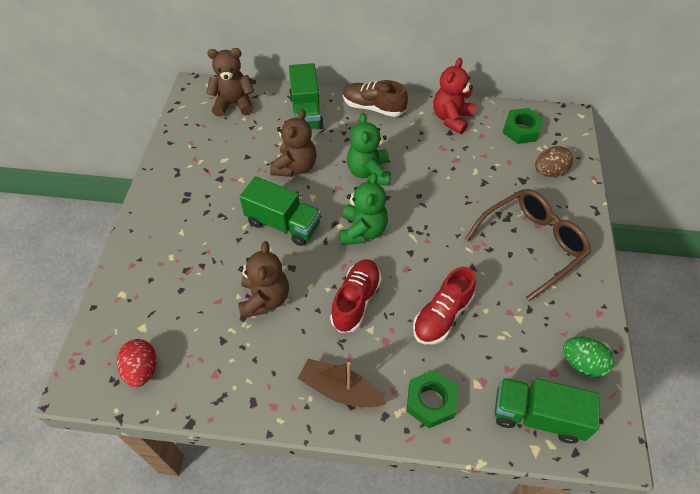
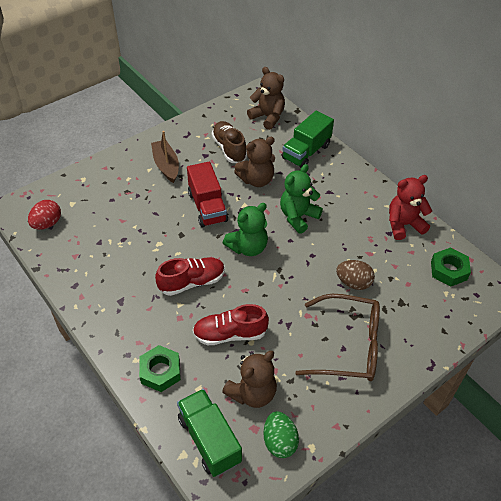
camera: 45 degrees right, 5 degrees down
brown teddy bear [238,241,289,318] -> brown teddy bear moved to [222,351,277,408]
green truck [240,176,321,246] -> red truck [187,162,228,227]
brown boat [298,358,386,407] -> brown boat moved to [151,131,179,183]
brown shoe [343,80,408,117] -> brown shoe moved to [212,121,247,163]
brown egg [535,146,573,177] -> brown egg moved to [336,260,375,290]

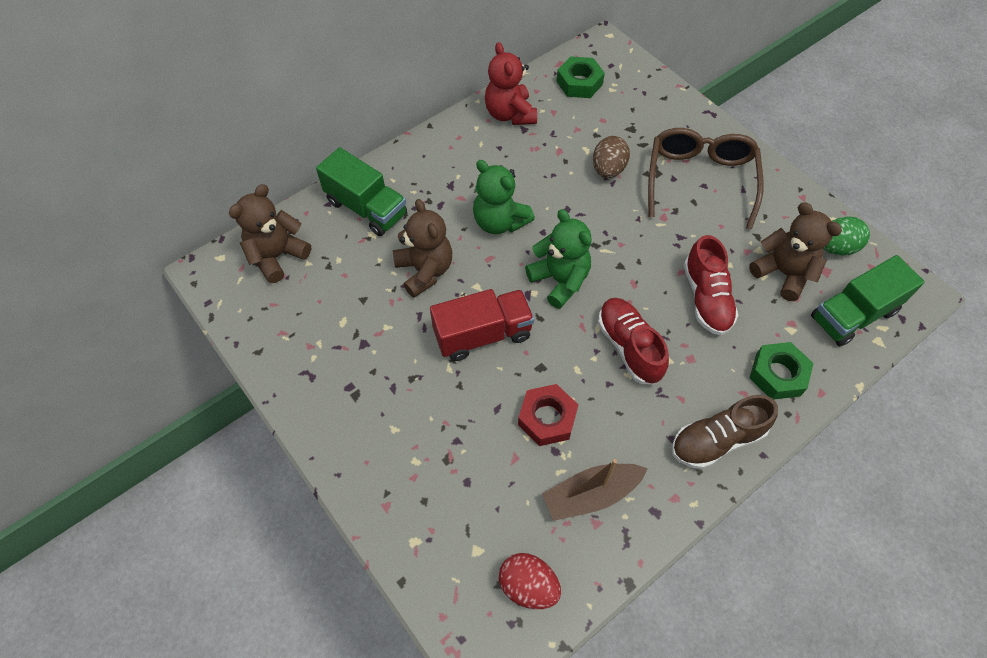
camera: 90 degrees left, 10 degrees up
brown boat [151,131,179,183] -> brown boat moved to [542,459,648,521]
brown shoe [212,121,247,163] -> brown shoe moved to [672,395,778,469]
none -> red nut [518,384,579,446]

